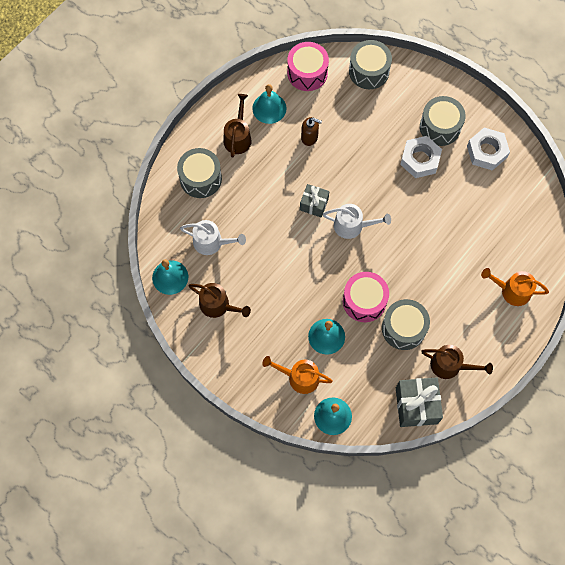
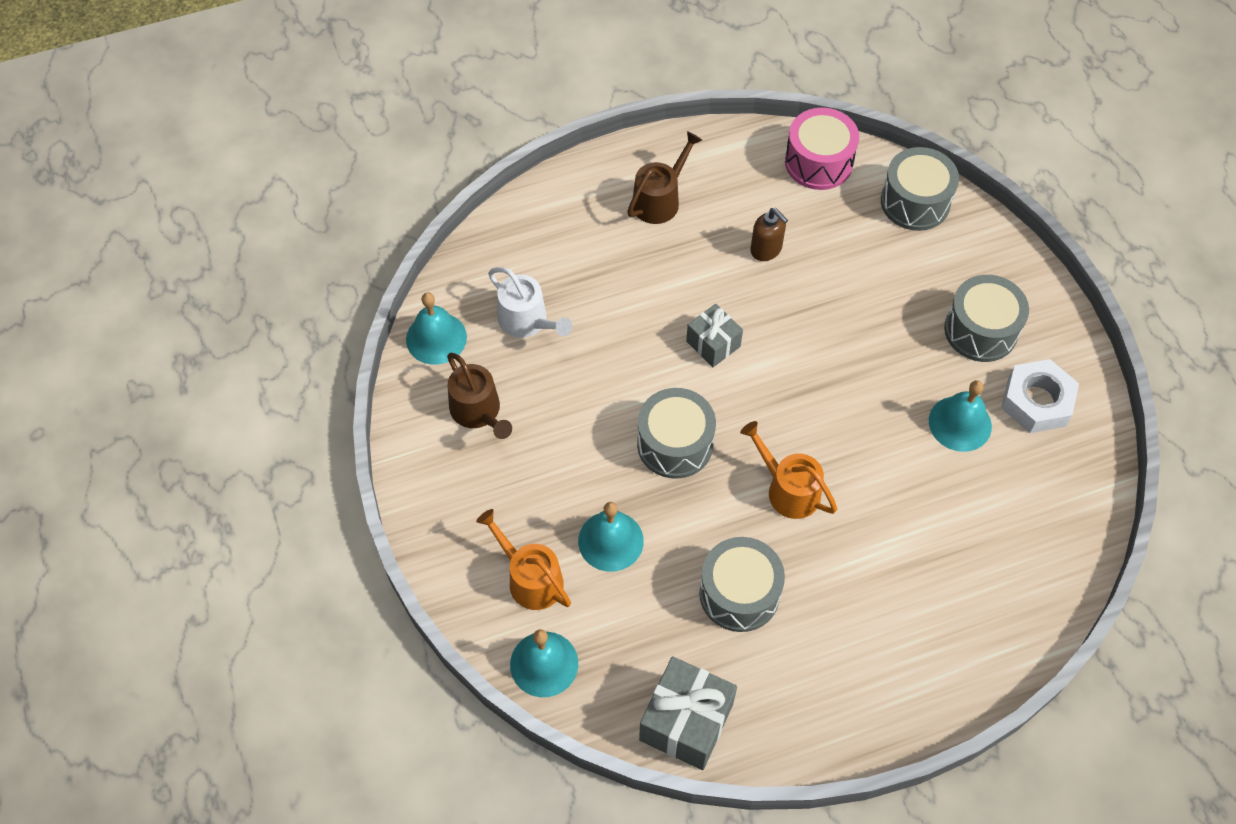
camera: 30 degrees right, 10 degrees down
grey drum [177,148,222,198] -> grey drum moved to [637,388,716,479]
turquoise bell [252,84,286,124] -> turquoise bell moved to [929,380,992,452]
white watering can [323,204,391,239] -> none
pink drum [343,272,389,322] -> none
white nut [400,136,442,178] -> none
brown watering can [421,345,493,379] -> none
orange watering can [481,268,549,306] -> orange watering can moved to [740,421,837,519]

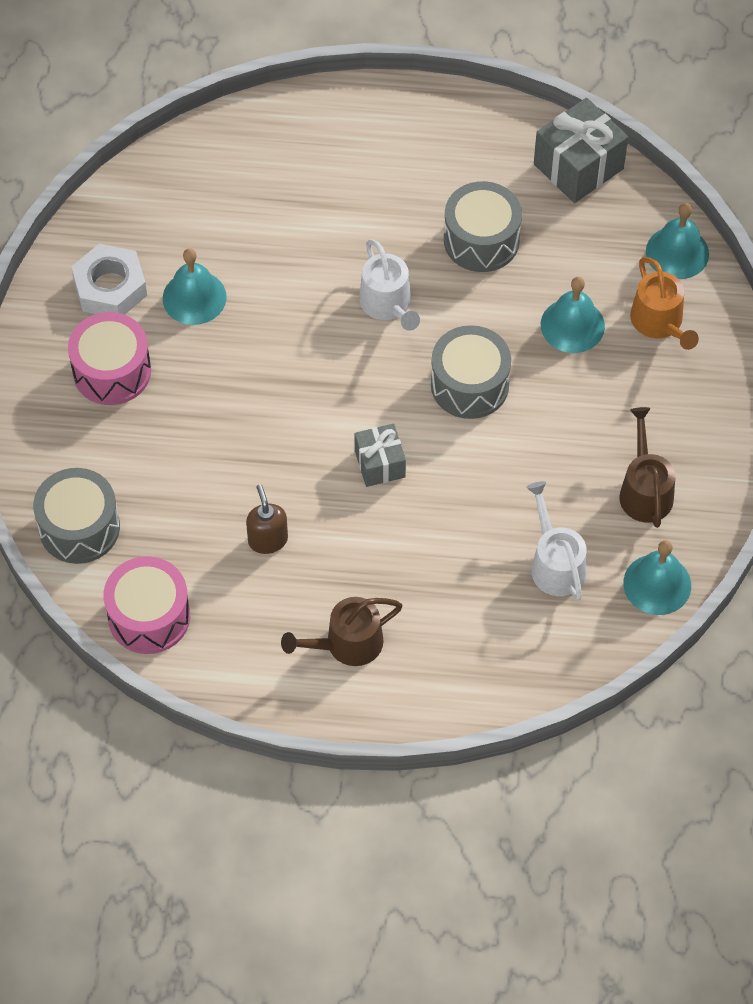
camera: 155 degrees left, 0 degrees up
orange watering can [740,421,837,519] -> white watering can [359,239,420,331]
grey drum [944,275,1029,362] -> pink drum [68,312,151,405]

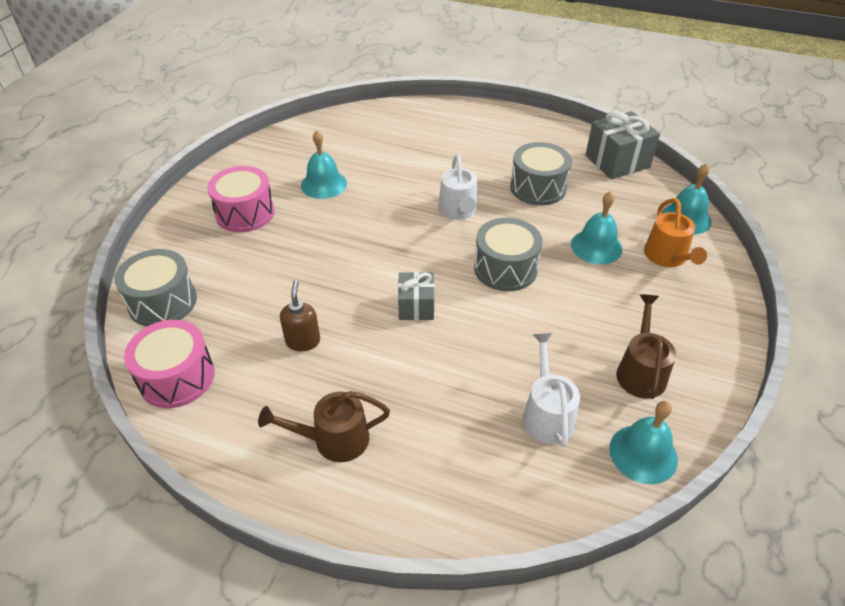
camera: 15 degrees right, 15 degrees down
white nut [71,243,147,315] -> none

